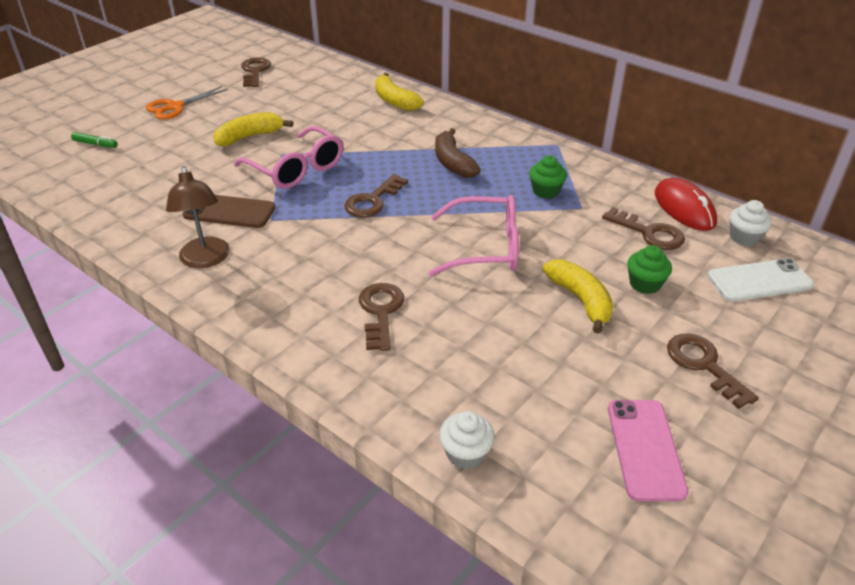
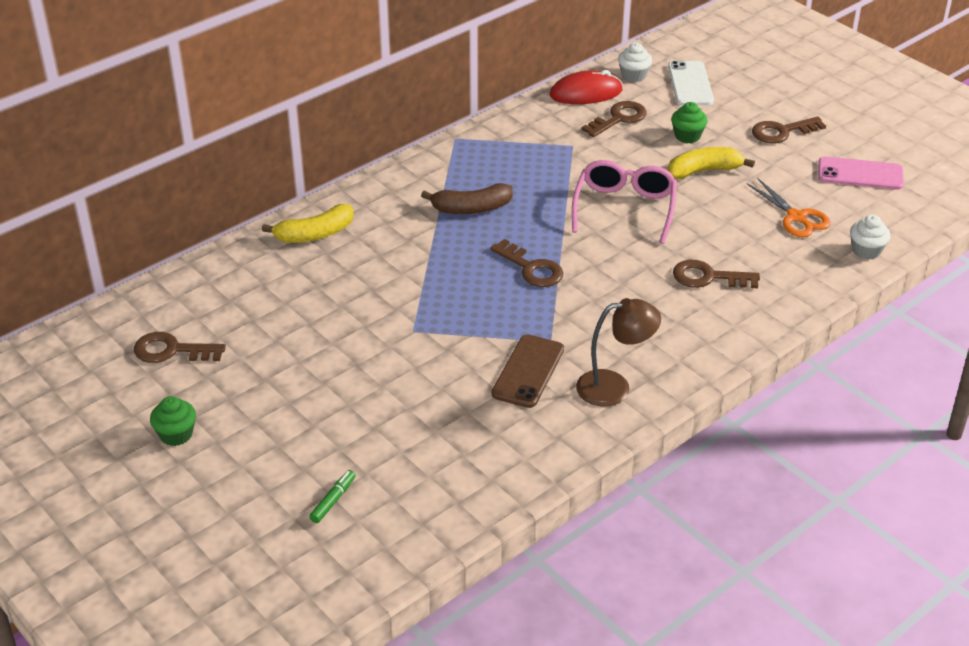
camera: 80 degrees left, 0 degrees up
orange scissors [146,86,228,119] -> orange scissors moved to [747,178,831,237]
yellow banana [213,112,293,146] -> none
pink glasses [234,126,343,189] -> none
green cupcake [529,155,567,199] -> green cupcake moved to [150,396,196,446]

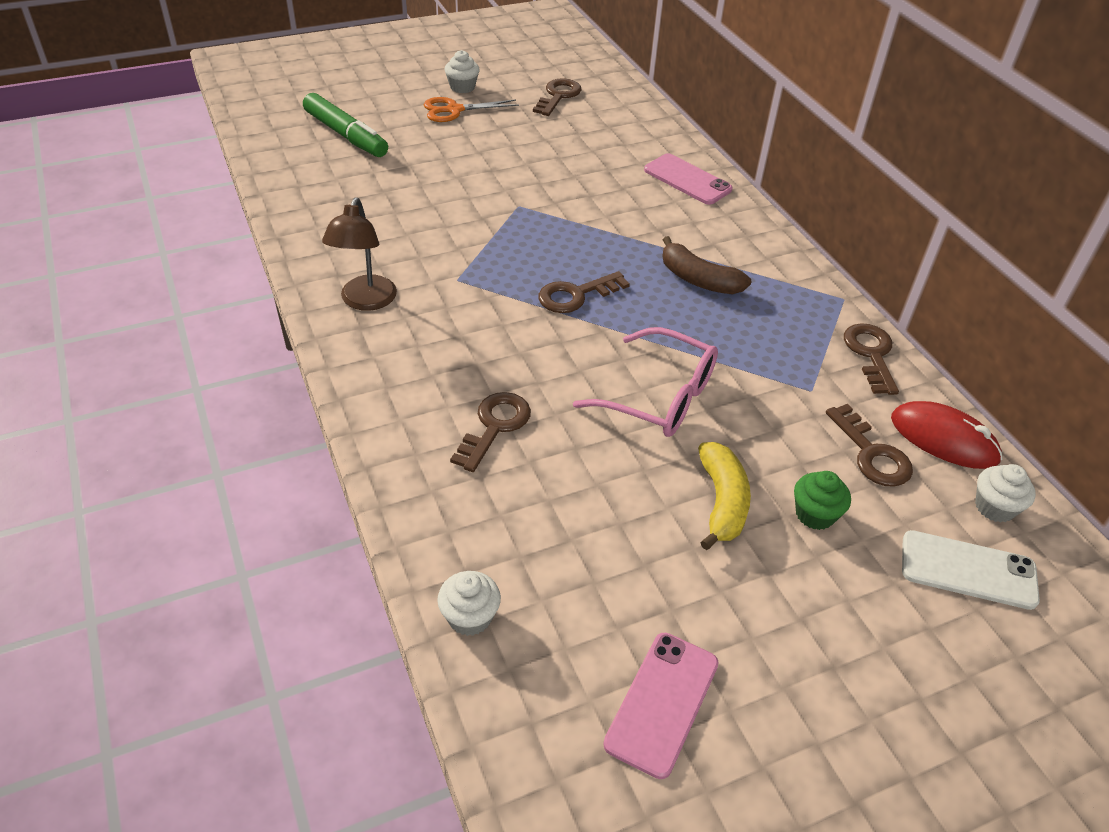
camera: 105 degrees right, 5 degrees up
green cupcake [150,396,196,446] -> white cupcake [445,50,480,93]
yellow banana [262,204,354,243] -> pink phone [644,153,733,205]
green marker [309,470,356,523] -> green marker [303,93,388,157], size x2.19
brown banana [421,183,513,214] -> brown banana turned 60 degrees counterclockwise [663,236,751,294]
brown phone [492,334,564,408] -> none
red mouse [550,70,623,104] -> red mouse turned 60 degrees counterclockwise [891,401,1003,469]
orange scissors [747,178,831,237] -> orange scissors moved to [423,97,519,122]
brown key [752,116,826,144] -> brown key moved to [844,323,899,395]

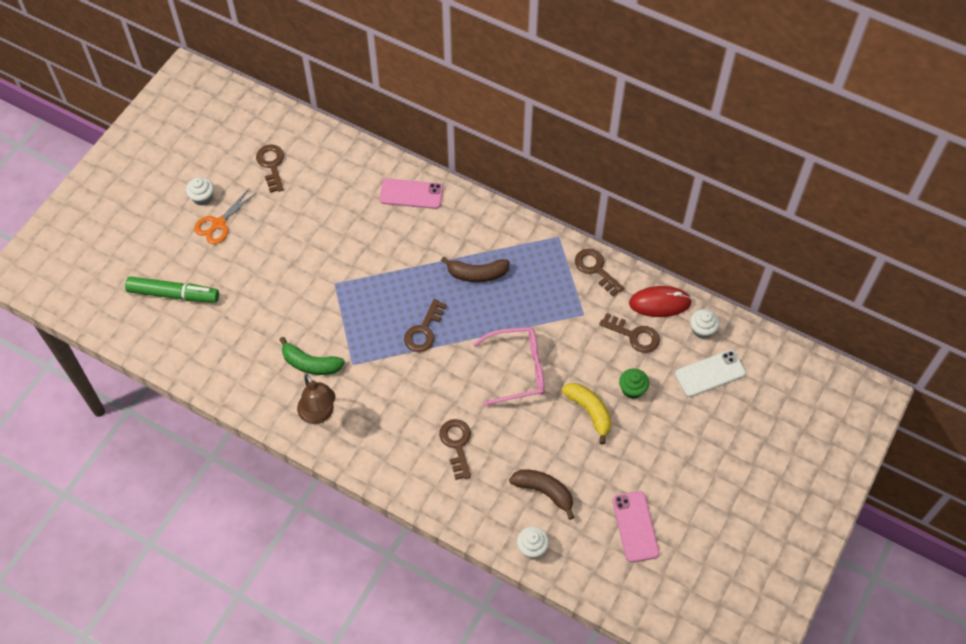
camera: 35 degrees left, 15 degrees up
none -> green banana [279,337,345,375]
none -> brown banana [509,469,575,520]

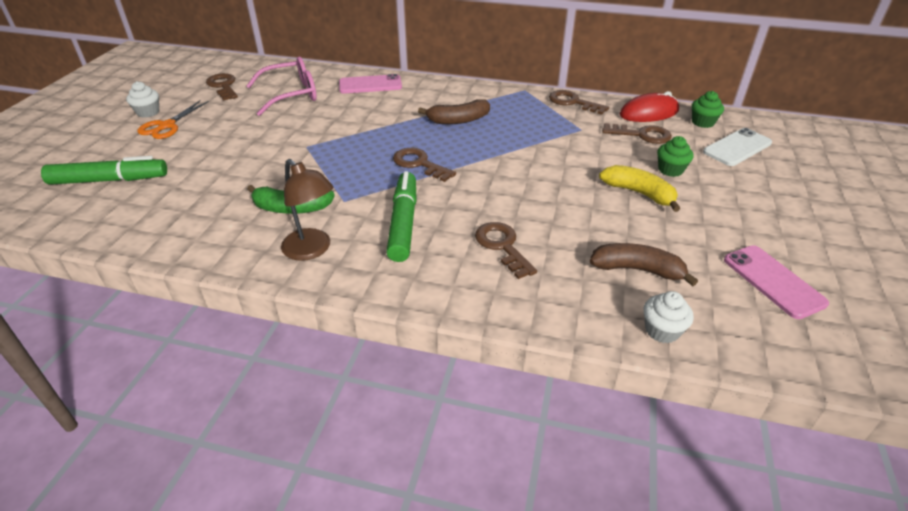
camera: 15 degrees left, 20 degrees down
brown key [404,299,447,352] -> brown key turned 120 degrees clockwise [393,148,456,182]
pink glasses [473,327,545,406] -> pink glasses moved to [246,57,317,116]
white cupcake [690,309,720,339] -> green cupcake [692,91,724,128]
none -> green marker [386,171,417,262]

